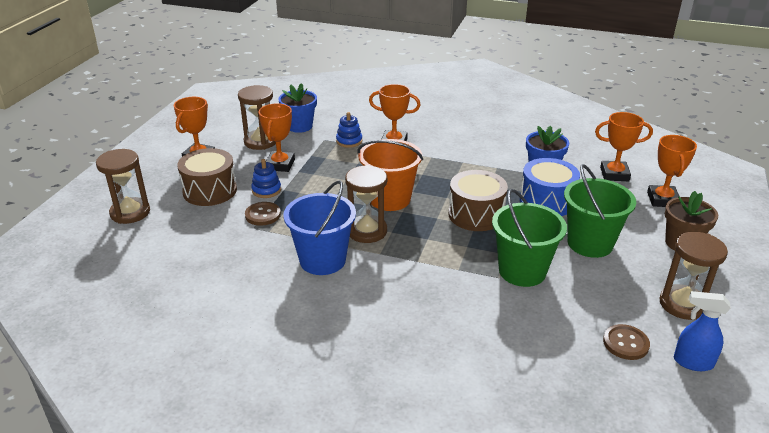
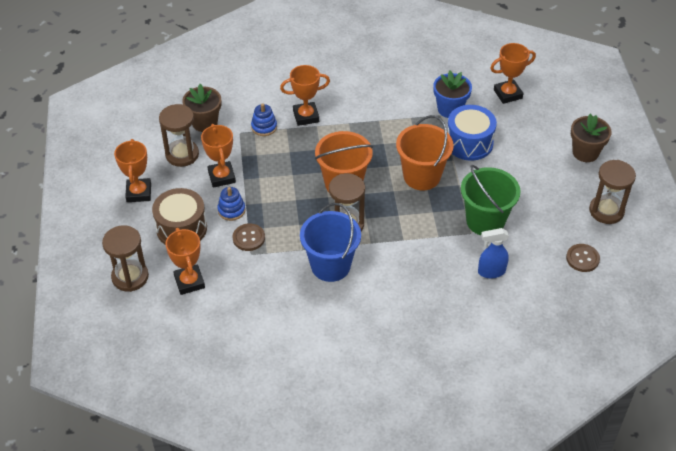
camera: 25 degrees left, 15 degrees up
blue flower pot [278,83,317,133] -> brown flower pot [182,84,221,132]
brown drum [448,170,508,231] -> orange bucket [396,115,454,190]
green bucket [564,164,636,258] -> none
orange trophy [647,135,697,207] -> orange trophy moved to [165,228,205,295]
blue spray bottle [674,291,731,371] -> blue spray bottle moved to [478,228,509,278]

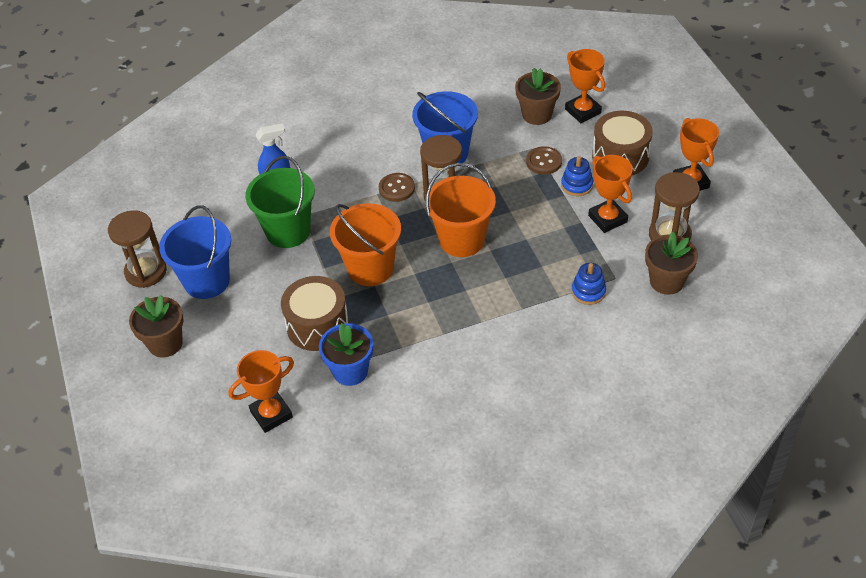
camera: 170 degrees right, 0 degrees up
brown hourglass [102,226,149,292] -> none
orange trophy [280,65,330,126] -> none
blue drum [447,105,497,161] -> brown drum [281,276,349,351]
brown button [566,244,600,272] -> brown button moved to [379,173,415,202]
none -> blue bucket [159,205,231,299]
none -> brown flower pot [515,68,561,125]

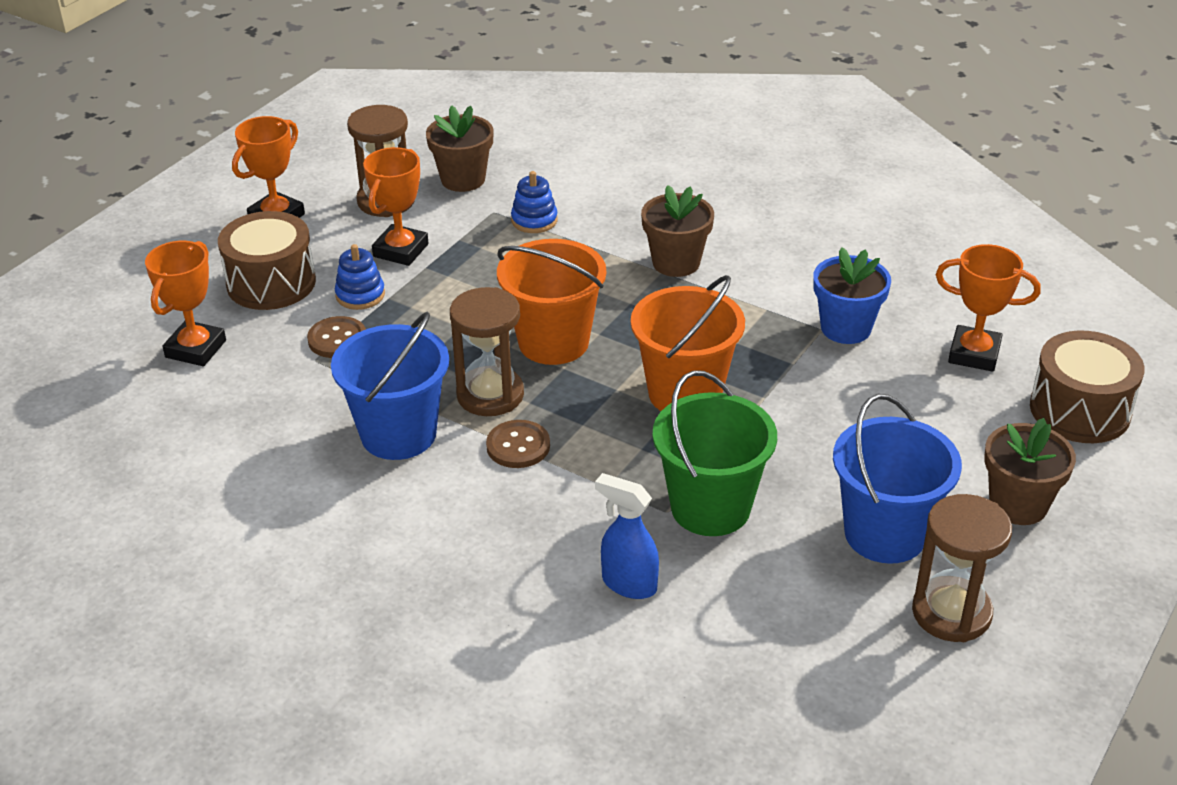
camera: 130 degrees left, 10 degrees down
brown drum [281,276,349,351] -> brown drum moved to [1030,330,1144,443]
brown flower pot [515,68,561,125] -> brown flower pot moved to [641,185,714,277]

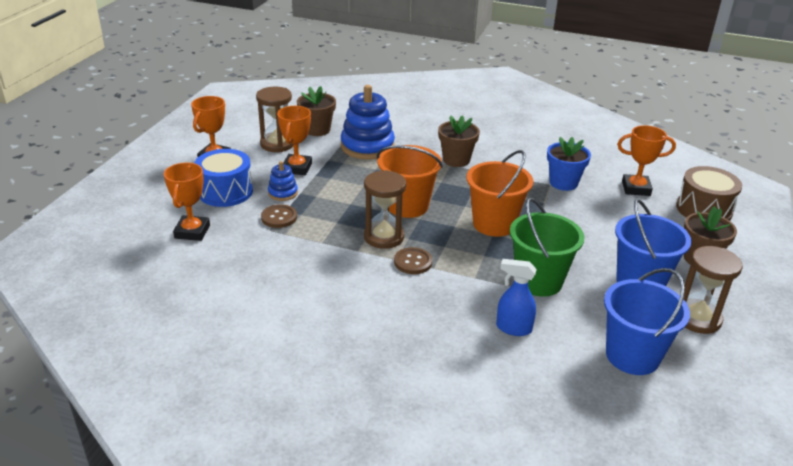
camera: 15 degrees left, 5 degrees down
brown drum [218,211,316,310] -> blue drum [194,149,253,207]
blue bucket [331,312,449,460] -> blue bucket moved to [604,268,690,375]
blue stacking toy [511,171,558,233] -> blue stacking toy [341,85,395,160], size x2.01

